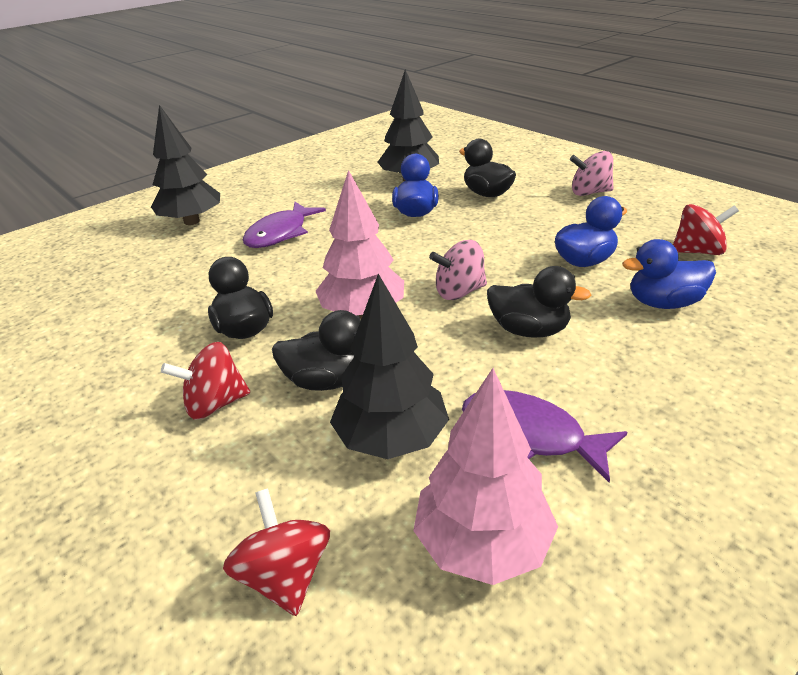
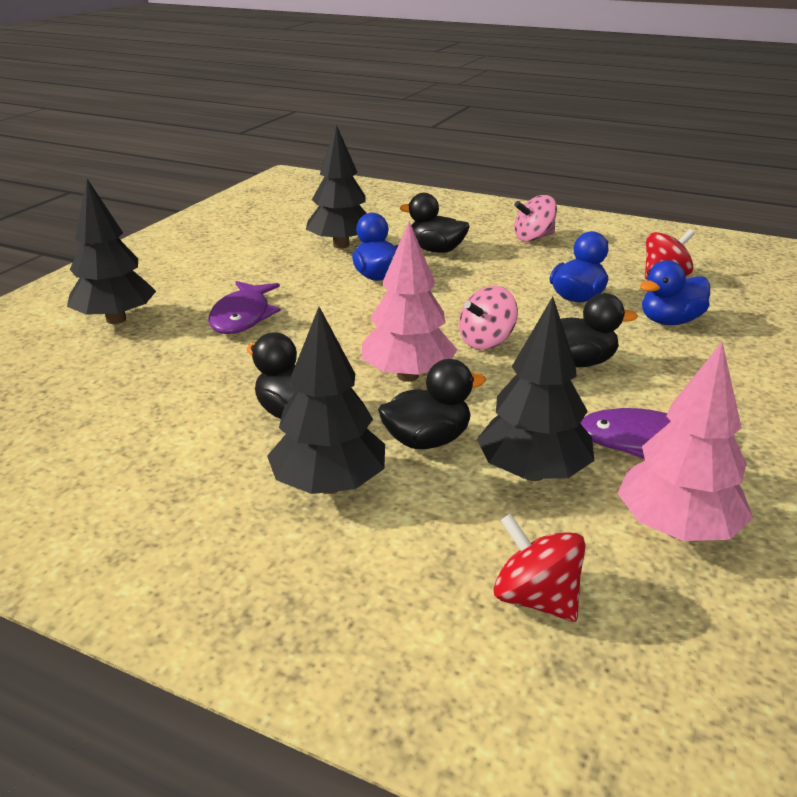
camera: 25 degrees left, 5 degrees down
red spinning top [161,342,250,420] -> black tree [267,307,385,494]

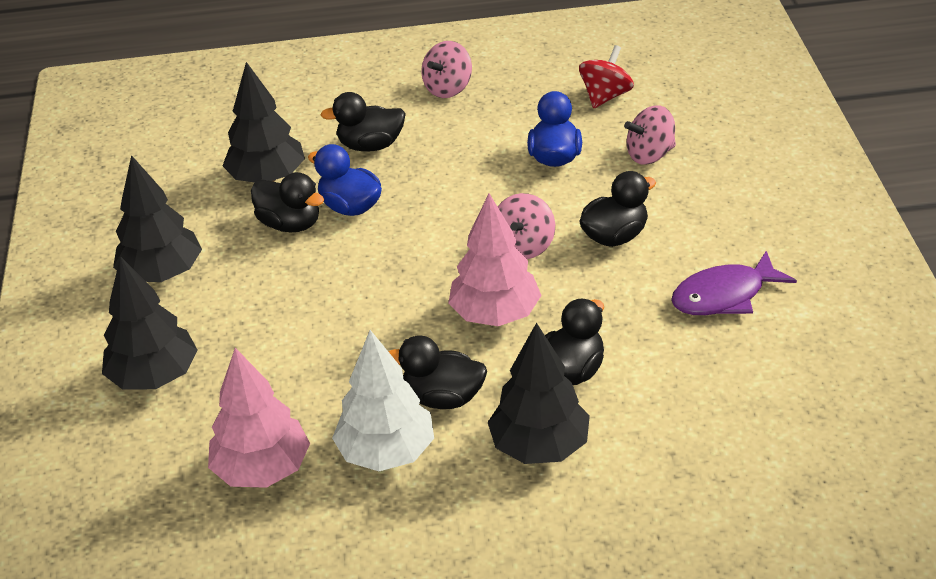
camera: 30 degrees left, 10 degrees up
purple fish [208,281,281,334] -> none
black tree [477,297,594,481] -> black tree moved to [113,155,202,282]
red spinning top [493,513,586,622] -> none
pink tree [618,342,753,541] -> pink tree moved to [208,348,310,488]
blue duck [640,260,710,325] -> pink spinning top [624,105,676,165]
none -> black duck [251,172,324,232]
none -> white tree [332,330,434,471]

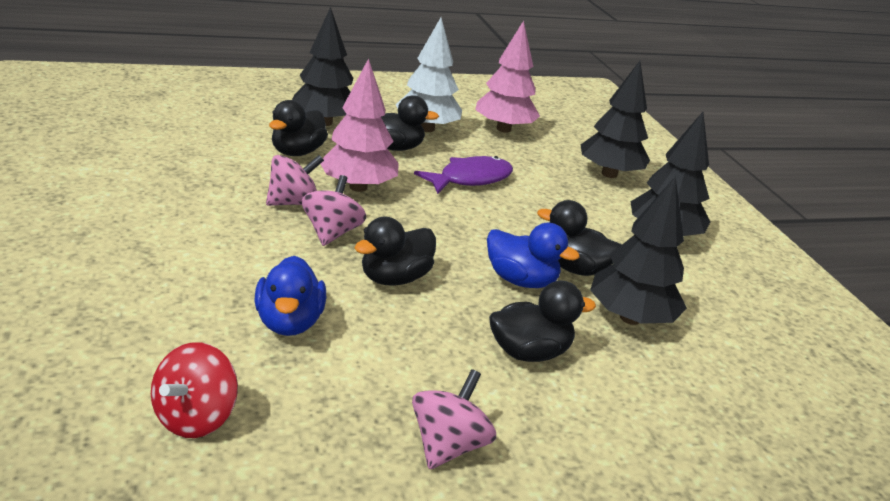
camera: 165 degrees right, 10 degrees down
black duck [579,171,656,247] -> black duck moved to [354,217,436,286]
pink spinning top [624,105,676,165] -> pink spinning top moved to [266,155,324,206]
purple fish [671,251,797,315] -> purple fish moved to [414,156,513,194]

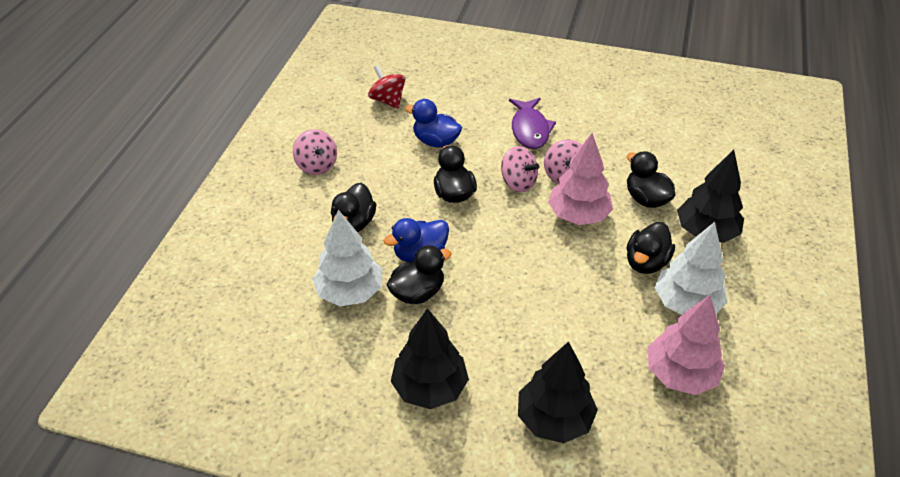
camera: 125 degrees right, 15 degrees up
purple fish [414,156,513,194] -> purple fish moved to [509,98,556,149]
black tree [590,176,687,325] -> white tree [312,210,382,306]

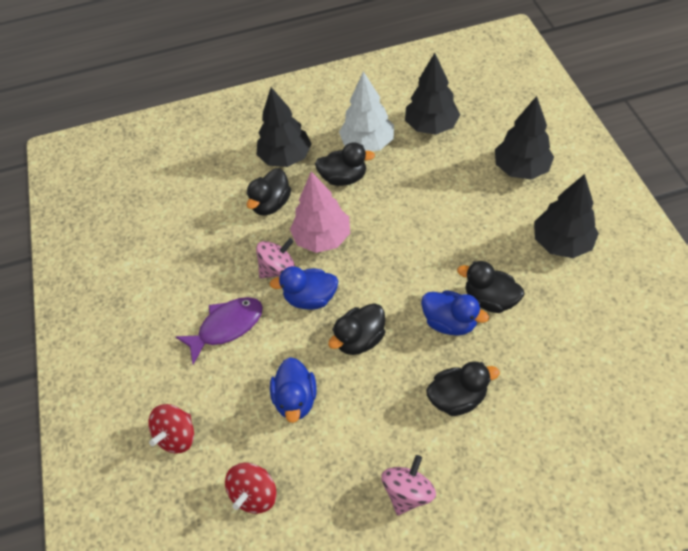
camera: 115 degrees left, 10 degrees up
white tree [312,210,382,306] -> none
pink spinning top [501,146,539,192] -> blue duck [270,266,338,310]
pink tree [648,295,725,395] -> black tree [405,53,460,135]
none -> red spinning top [148,404,194,454]

